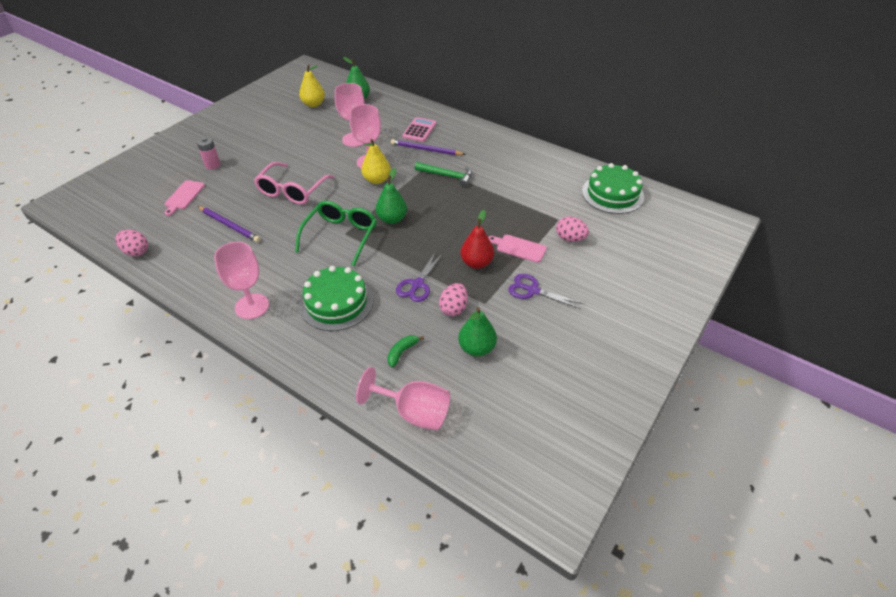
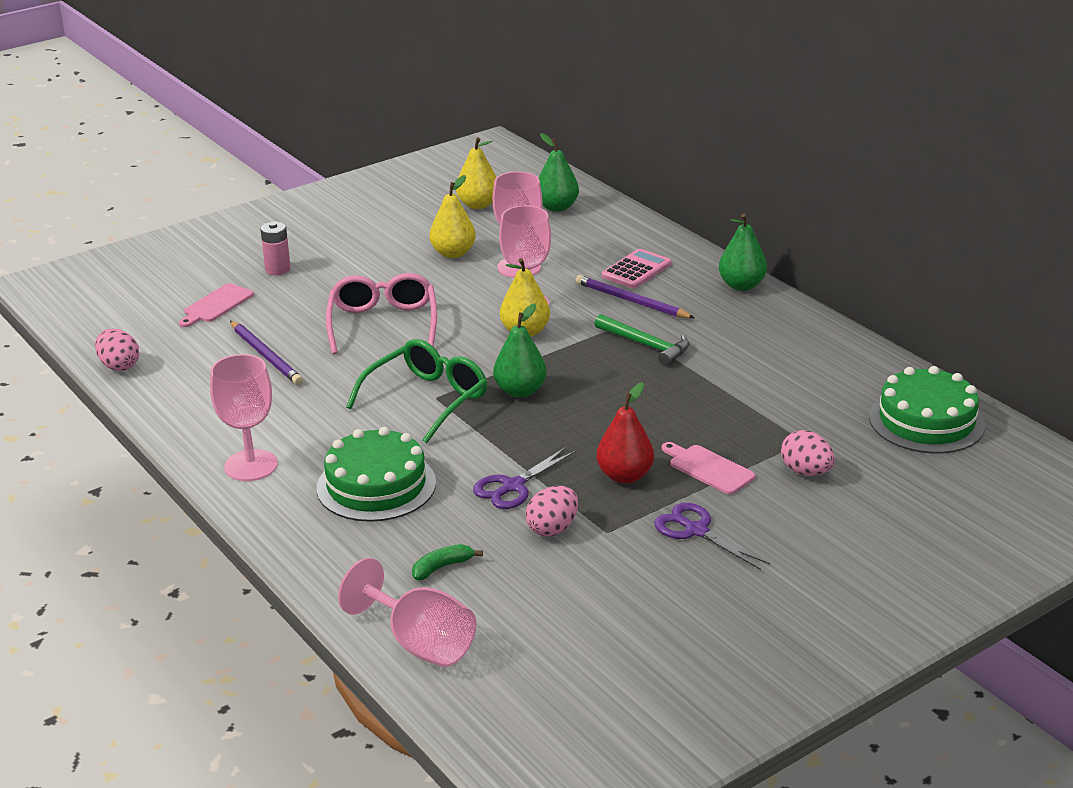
camera: 20 degrees right, 15 degrees down
pink glasses [254,162,334,205] -> pink glasses turned 135 degrees clockwise [326,273,437,354]
green pear [458,307,497,357] -> green pear moved to [719,214,767,291]
none -> yellow pear [429,175,476,258]

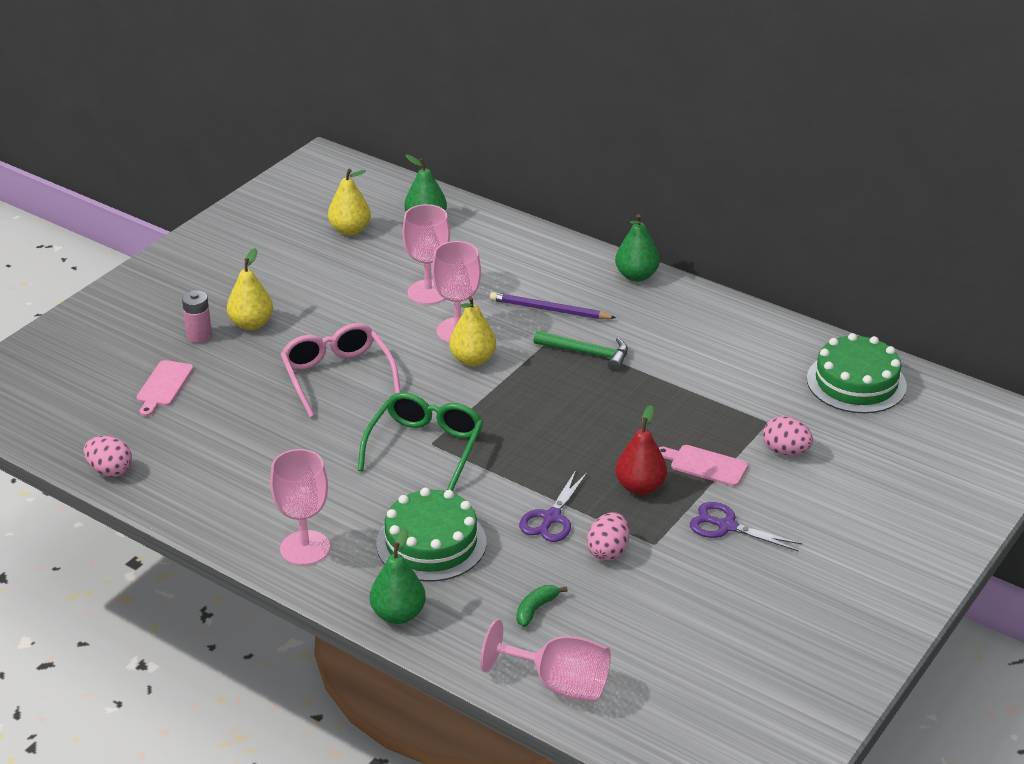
camera: 20 degrees left, 5 degrees up
purple pencil [230,321,303,385] -> none
yellow pear [429,175,476,258] -> yellow pear moved to [227,248,273,330]
green pear [493,303,547,398] -> green pear moved to [370,528,426,624]
pink calculator [601,249,671,288] -> none

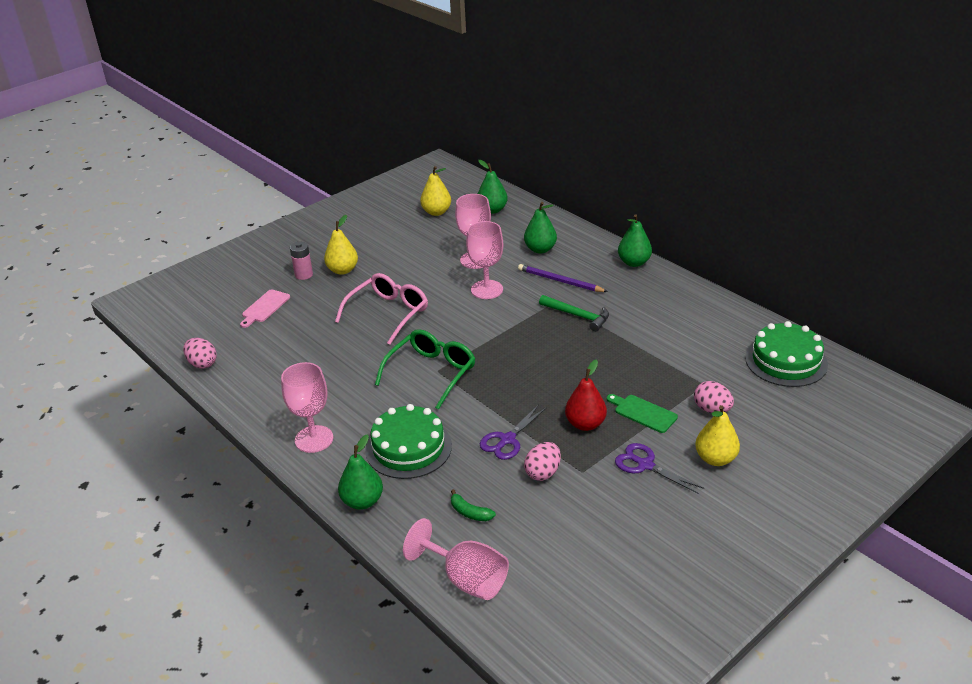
camera: 15 degrees right, 0 degrees up
pink glasses [280,323,401,418] -> pink glasses turned 45 degrees clockwise [335,273,428,345]
yellow pear [449,296,496,366] -> yellow pear moved to [695,405,740,466]
green banana [517,585,568,627] -> green banana turned 105 degrees counterclockwise [451,489,496,521]
pink cutting board [659,445,748,486] -> green cutting board [607,394,678,433]
none -> green pear [524,202,557,254]

